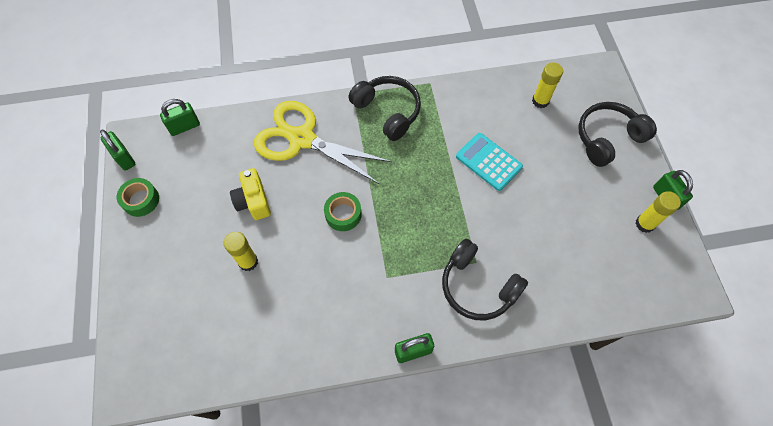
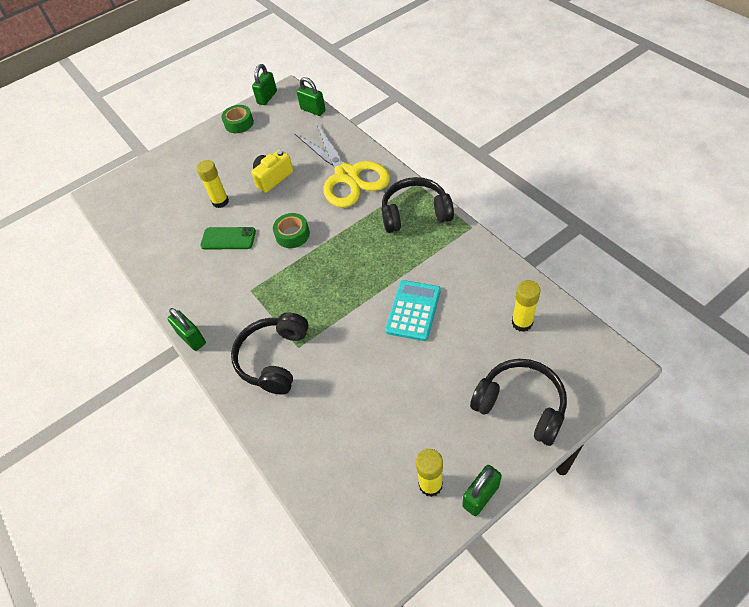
camera: 70 degrees right, 10 degrees down
yellow scissors [254,101,392,184] -> yellow scissors turned 150 degrees clockwise [295,123,390,208]
black headphones [348,76,421,141] -> black headphones turned 120 degrees counterclockwise [382,177,454,233]
none -> green phone [200,227,256,249]

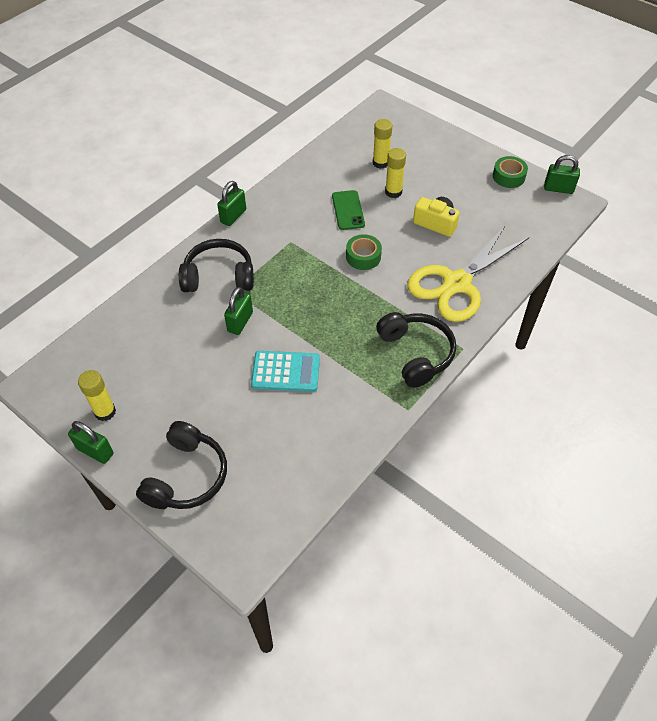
camera: 70 degrees right, 0 degrees up
green padlock [296,77,326,116] -> green padlock moved to [224,287,253,335]
yellow glue stick [512,280,541,332] -> yellow glue stick moved to [373,119,392,169]

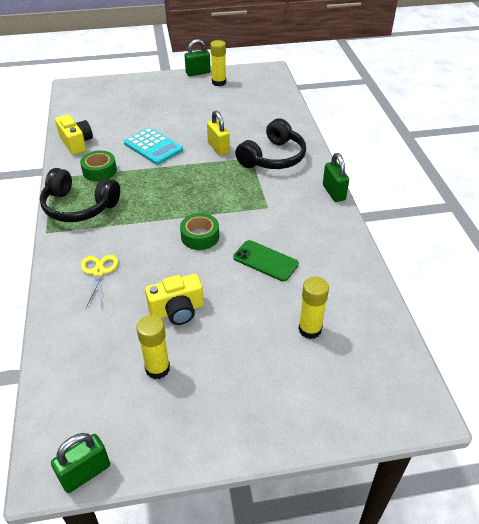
camera: 130 degrees right, 10 degrees down
black headphones [136,421,227,509] -> none
green padlock [224,287,253,335] -> yellow padlock [207,110,230,156]
turquoise calculator [251,351,320,392] -> turquoise calculator turned 90 degrees counterclockwise [124,128,183,165]
yellow glue stick [385,148,406,198] -> yellow glue stick moved to [136,315,170,379]
yellow scissors [407,225,529,322] -> yellow scissors [81,255,118,308], size x0.44
green tape [493,156,528,188] -> green tape moved to [80,151,117,181]
none -> yellow camera [55,114,93,155]

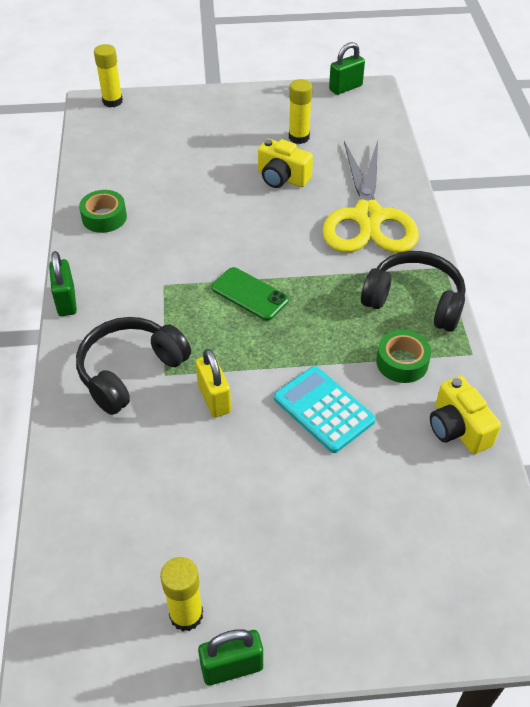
camera: 175 degrees left, 5 degrees up
yellow scissors [81,255,118,308] -> yellow scissors [323,141,419,253], size x2.28
yellow camera [145,274,204,325] -> yellow camera turned 135 degrees counterclockwise [258,139,313,188]
green tape [180,213,219,250] -> green tape moved to [79,190,127,233]
green phone [233,240,299,281] -> green phone moved to [211,267,289,321]
yellow glue stick [298,277,329,339] -> yellow glue stick moved to [94,44,123,107]

